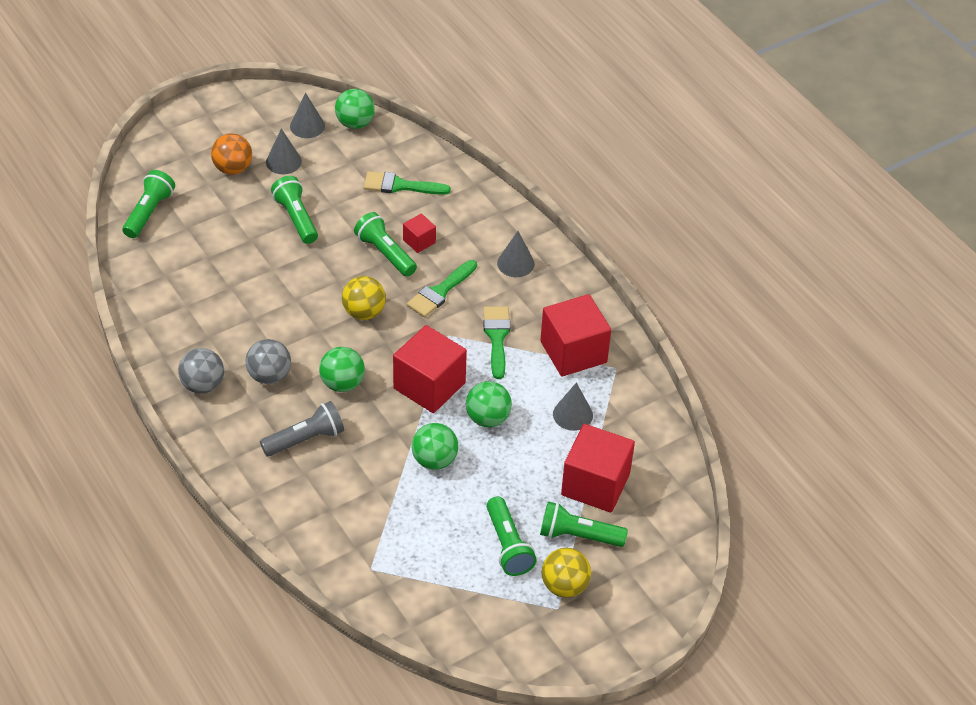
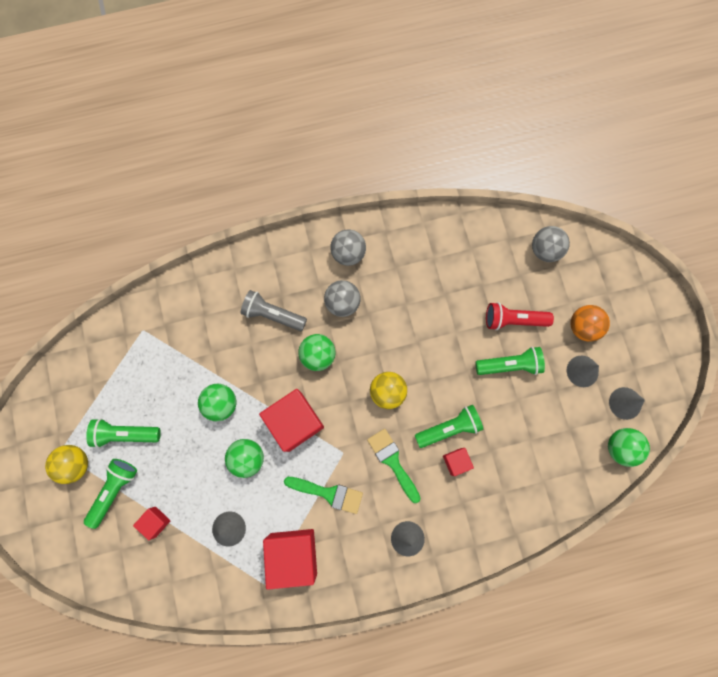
camera: 110 degrees right, 30 degrees up
green flashlight [122,170,175,238] -> grey ball [532,226,570,262]
grey flashlight [260,401,344,457] -> grey flashlight turned 120 degrees clockwise [240,290,307,331]
green brush [364,171,451,195] -> none
red cube [561,424,635,513] -> red cube [133,507,171,540], size x0.49
none -> red flashlight [486,302,554,330]

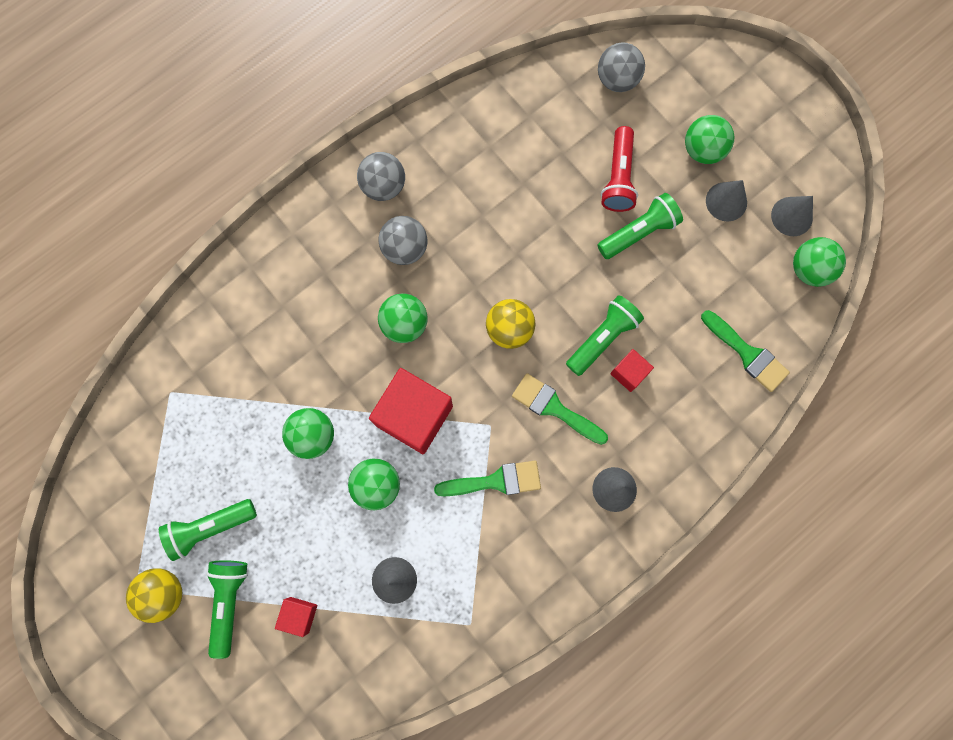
camera: 25 degrees left, 0 degrees up
grey flashlight [240,290,307,331] -> none
red cube [263,529,317,590] -> none
red flashlight [486,302,554,330] -> red flashlight turned 60 degrees counterclockwise [601,126,638,212]
orange ball [570,305,610,342] -> green ball [685,115,734,164]
none -> green brush [701,310,790,392]

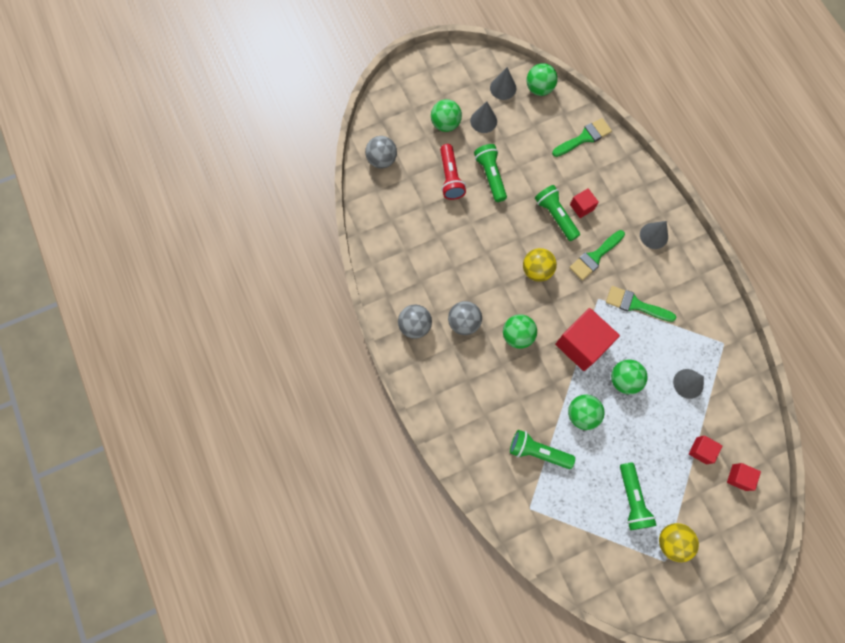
camera: 75 degrees left, 5 degrees down
green flashlight [206,560,248,659] -> green flashlight moved to [510,430,575,469]
green brush [434,461,541,496] -> green brush turned 75 degrees counterclockwise [606,286,676,322]
red flashlight [601,126,638,212] -> red flashlight turned 60 degrees clockwise [440,144,466,200]
none -> red cube [727,463,761,491]

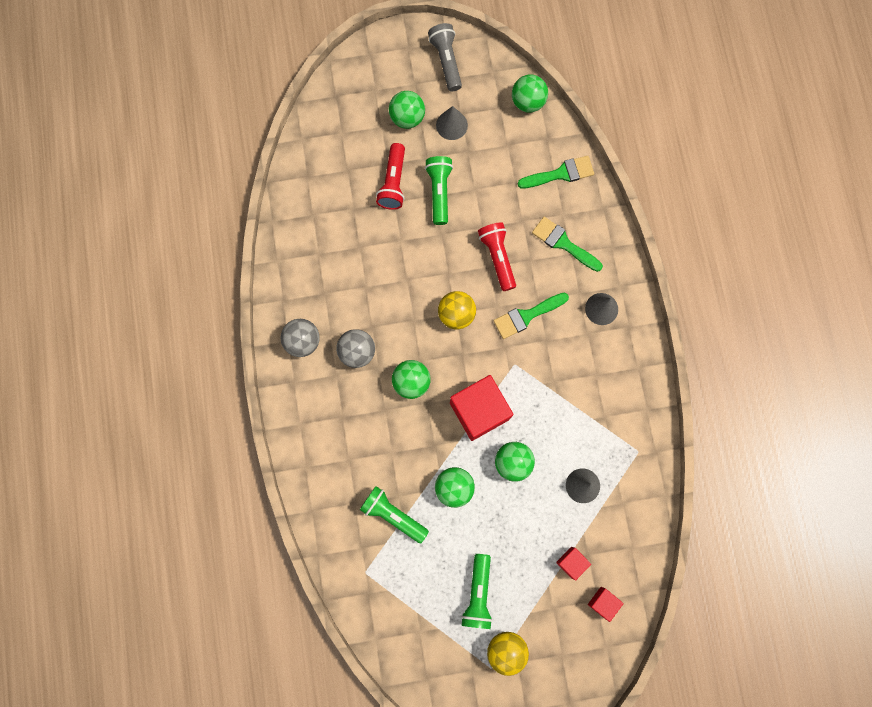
camera: 15 degrees right, 5 degrees up
grey ball [365,136,397,168] -> none
grey cone [490,67,517,100] -> none
green flashlight [535,185,580,241] -> red flashlight [478,222,516,291]
red cube [570,188,599,218] -> none
green brush [606,286,676,322] -> green brush moved to [532,217,603,272]
none -> grey flashlight [428,23,462,91]

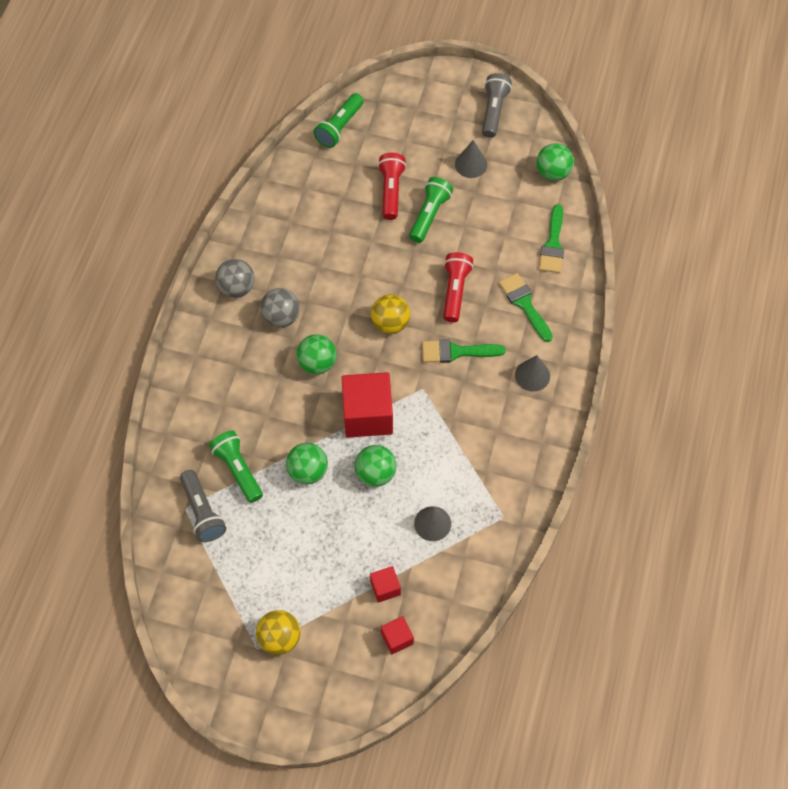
camera: 25 degrees right, 15 degrees down
red flashlight [376,143,405,210] -> red flashlight turned 150 degrees clockwise [378,153,406,220]
green ball [389,91,425,129] -> none
green flashlight [461,554,493,629] -> green flashlight moved to [313,93,364,148]
green brush [518,156,594,189] -> green brush turned 90 degrees clockwise [539,204,564,273]
none -> grey flashlight [180,470,226,542]

